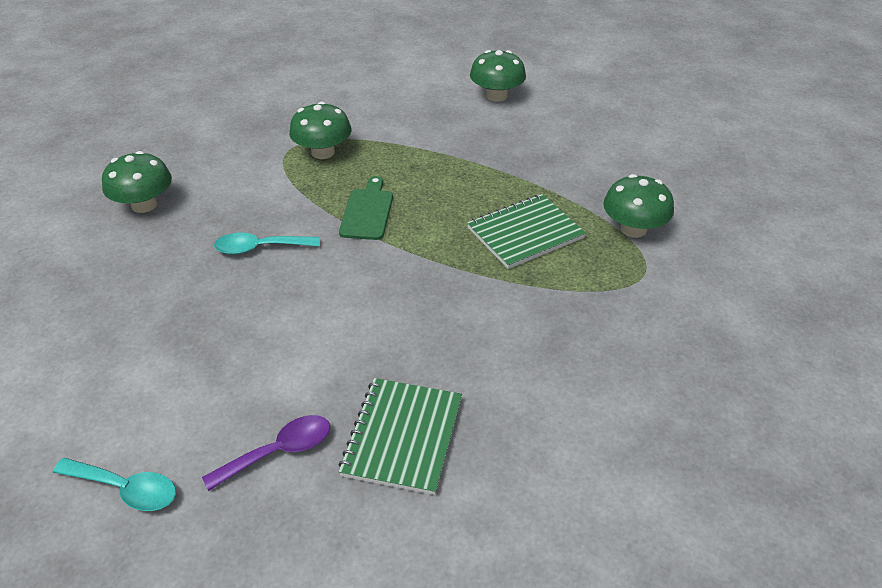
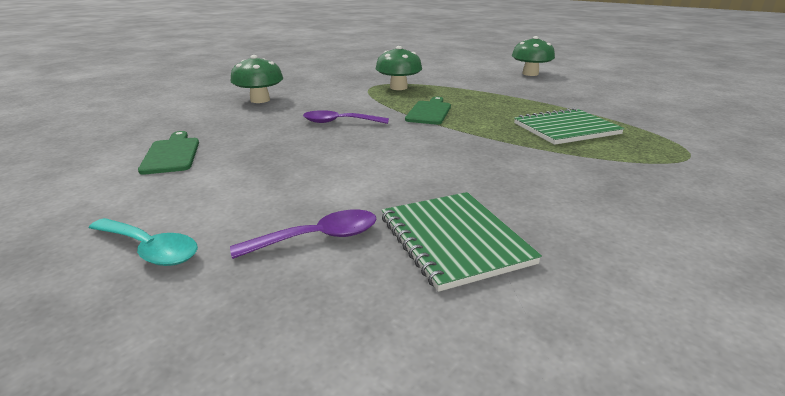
camera: 10 degrees right, 15 degrees down
turquoise spoon [214,233,320,255] -> purple spoon [303,110,389,124]
green notebook [339,378,462,495] -> green notebook turned 45 degrees counterclockwise [382,192,542,292]
green mushroom [603,174,674,238] -> none
none -> green cutting board [138,131,199,175]

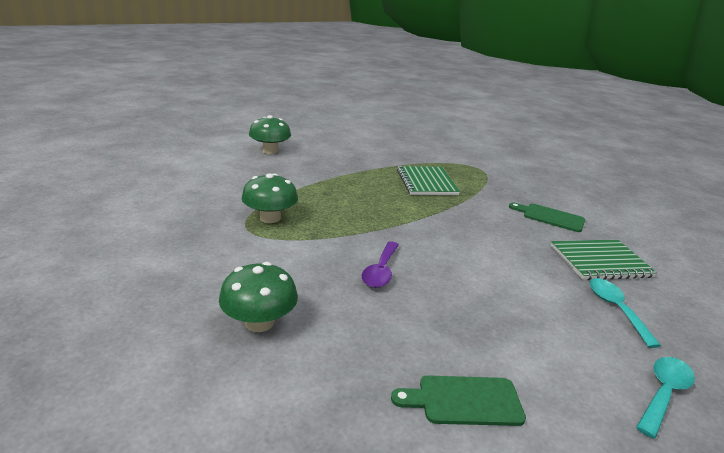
camera: 80 degrees left, 0 degrees up
purple spoon [230,210,377,259] -> turquoise spoon [589,278,661,348]
green cutting board [405,97,451,125] -> green cutting board moved to [509,203,585,232]

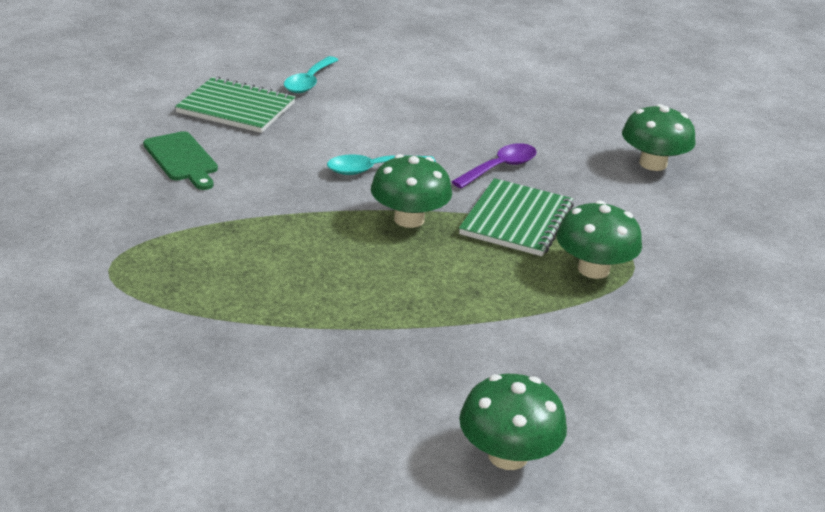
camera: 150 degrees left, 5 degrees up
green cutting board [391,375,526,426] -> none
green notebook [397,166,460,195] -> green notebook moved to [459,178,574,256]
turquoise spoon [636,357,695,438] -> turquoise spoon moved to [327,154,436,175]
none -> green mushroom [371,154,452,228]

